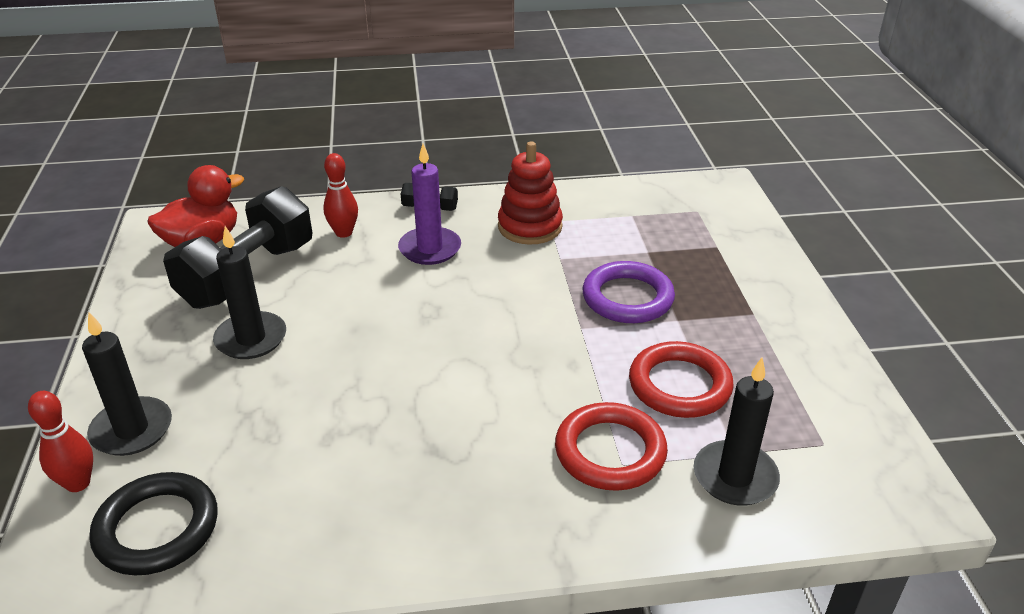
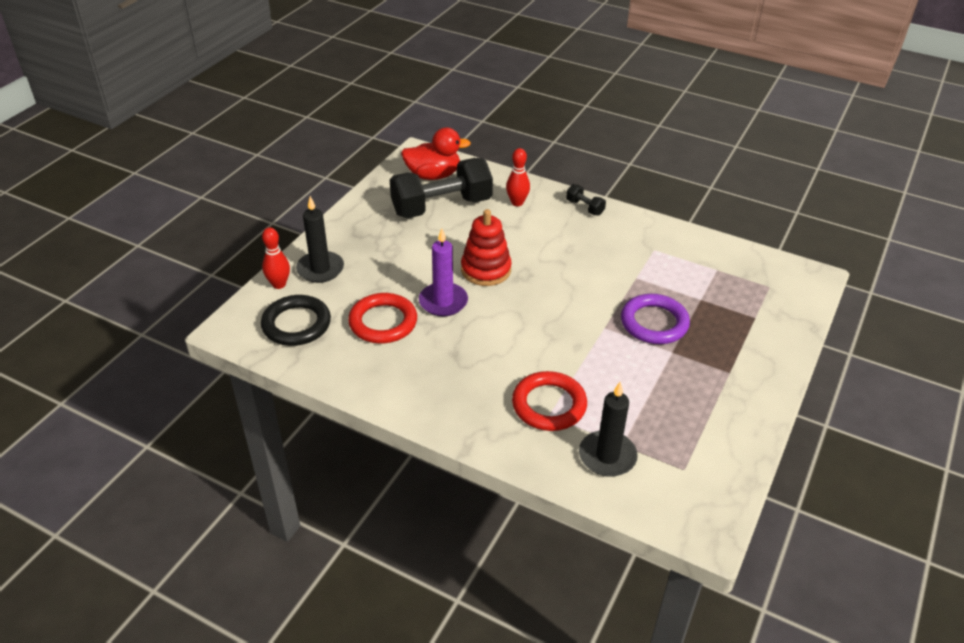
camera: 35 degrees right, 5 degrees up
black candle [213,226,286,359] -> none
purple candle [398,144,461,265] -> purple candle moved to [419,228,468,316]
red stacking toy [498,141,563,245] -> red stacking toy moved to [461,209,512,286]
red ring [629,341,734,418] -> red ring moved to [348,293,417,343]

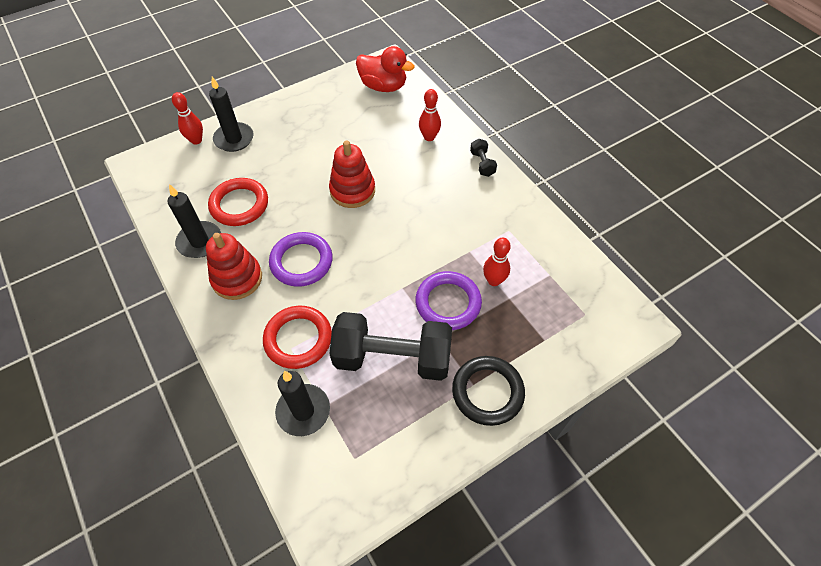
camera: 30 degrees right, 15 degrees up
black ring [261,295,331,346] -> black ring moved to [452,356,525,426]
black dumbbell [390,158,493,218] -> black dumbbell moved to [329,312,452,381]
purple candle [419,228,468,316] -> none
none -> black candle [167,184,221,258]
none -> red stacking toy [206,233,262,300]
none -> purple ring [269,232,333,287]
none -> red bowling pin [483,238,511,286]

